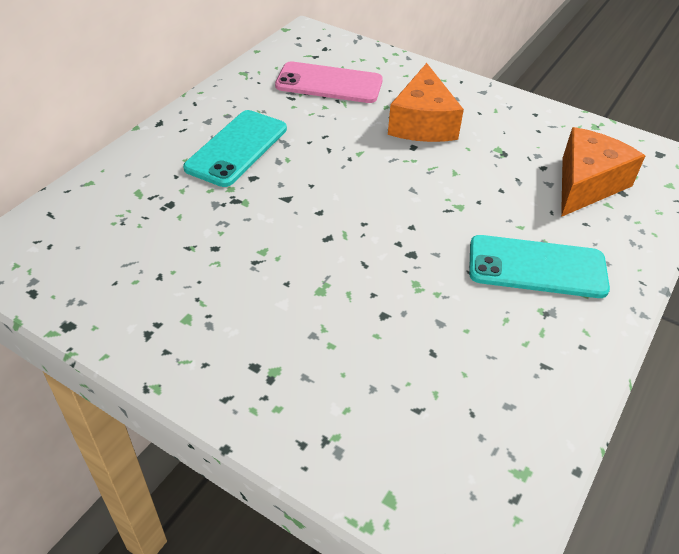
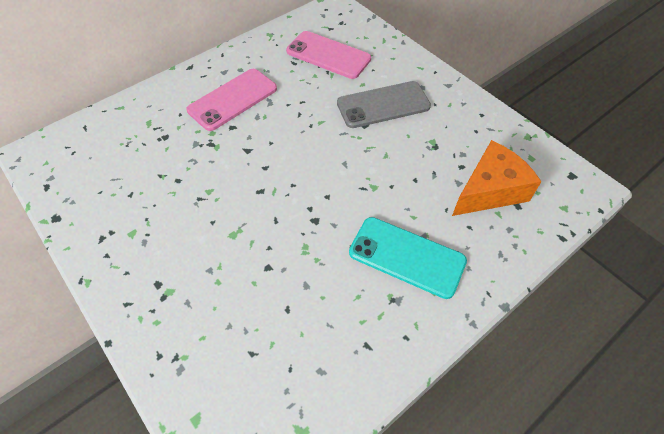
camera: 20 degrees right, 10 degrees up
turquoise phone [183,110,287,187] -> pink phone [186,69,277,131]
orange cheese [388,63,464,142] -> grey phone [337,81,431,128]

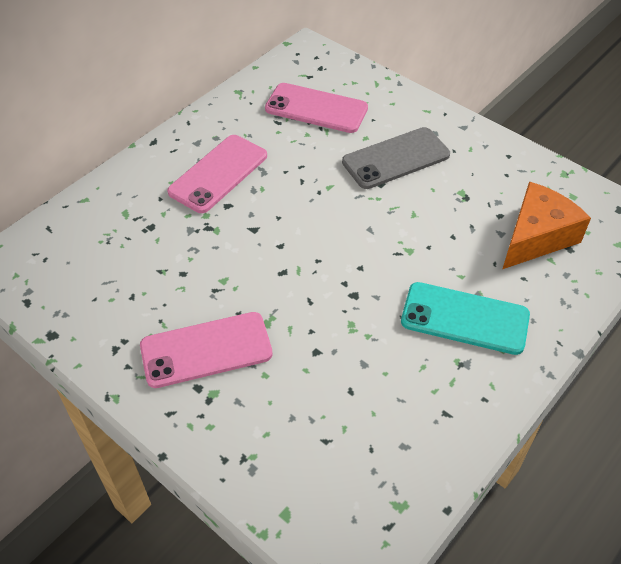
camera: 10 degrees left, 5 degrees down
none -> pink phone [140,312,273,388]

